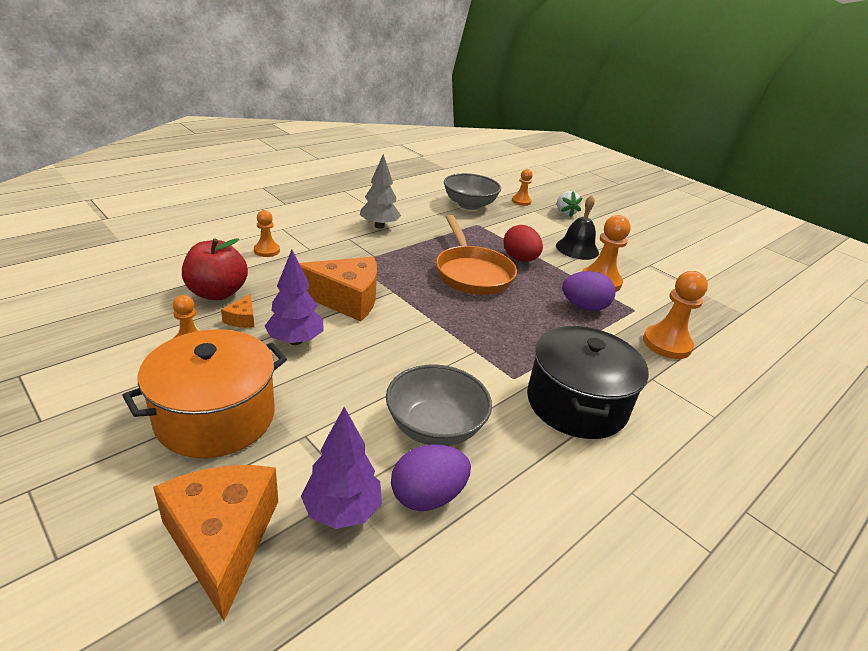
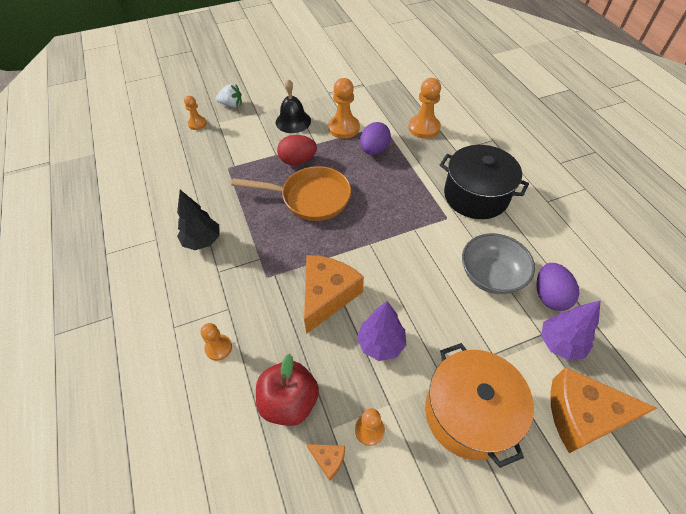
camera: 65 degrees left, 20 degrees up
orange cheese [221,294,254,328] -> orange cheese moved to [307,444,345,481]
grey tree [360,154,401,229] -> black tree [177,190,220,250]
grey bowl [444,173,501,210] -> none

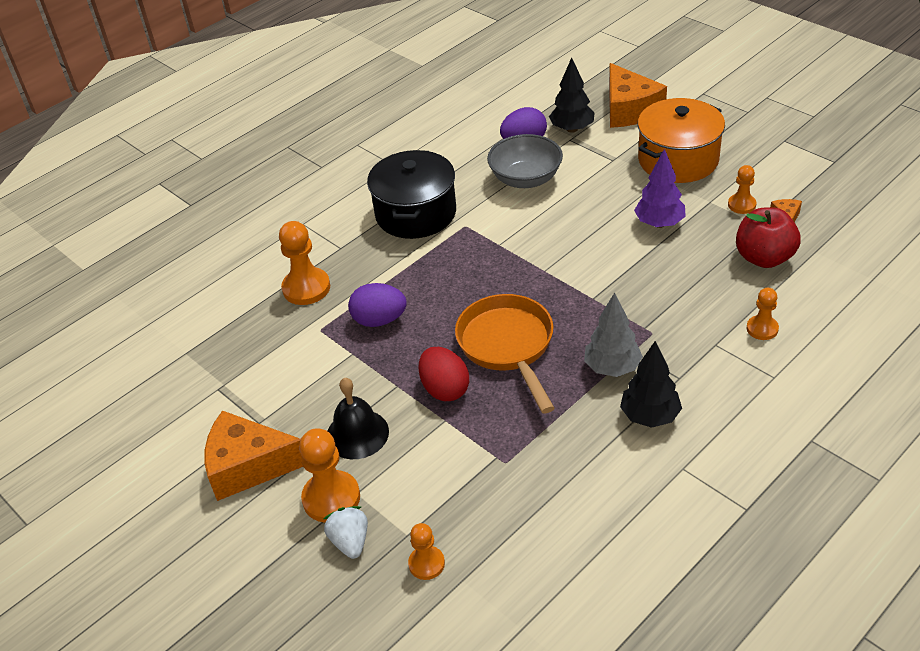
camera: 110 degrees left, 10 degrees down
orange cheese [304,255,364,334] -> orange cheese moved to [204,411,303,501]
orange pawn [328,78,360,139] -> orange pawn moved to [299,428,360,523]
purple tree [541,300,601,361] -> black tree [549,57,595,133]
none -> grey tree [584,292,643,377]

